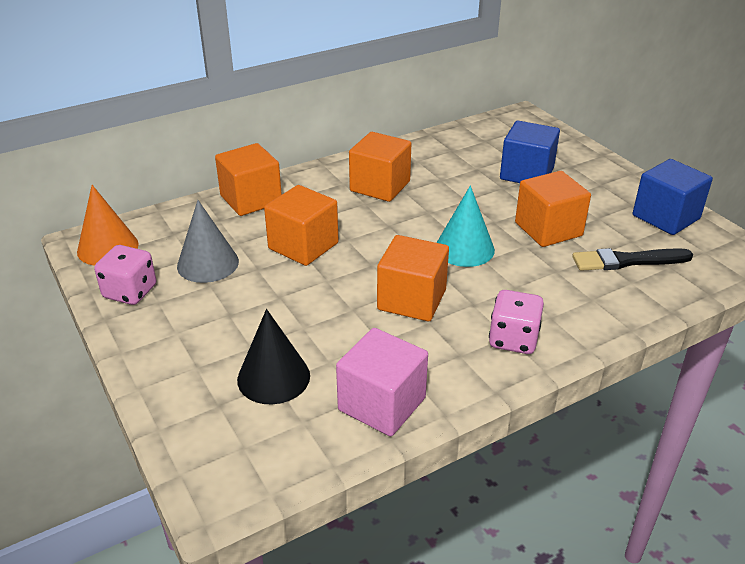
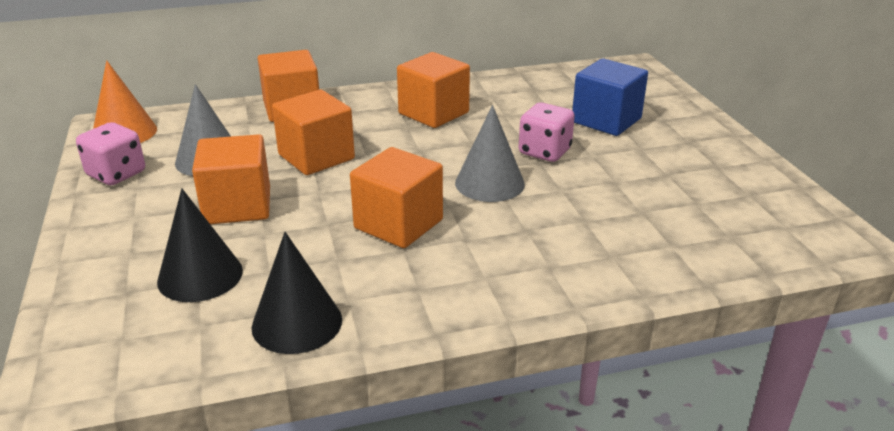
camera: 15 degrees right, 5 degrees down
pink cube [336,328,428,436] -> black cone [252,232,342,354]
turquoise cone [437,186,495,267] -> grey cone [455,105,525,202]
pink dice [489,290,544,354] -> pink dice moved to [519,103,575,162]
orange cube [515,171,591,247] -> orange cube moved to [192,134,270,224]
black brush [572,248,693,271] -> none
blue cube [633,159,713,235] -> none

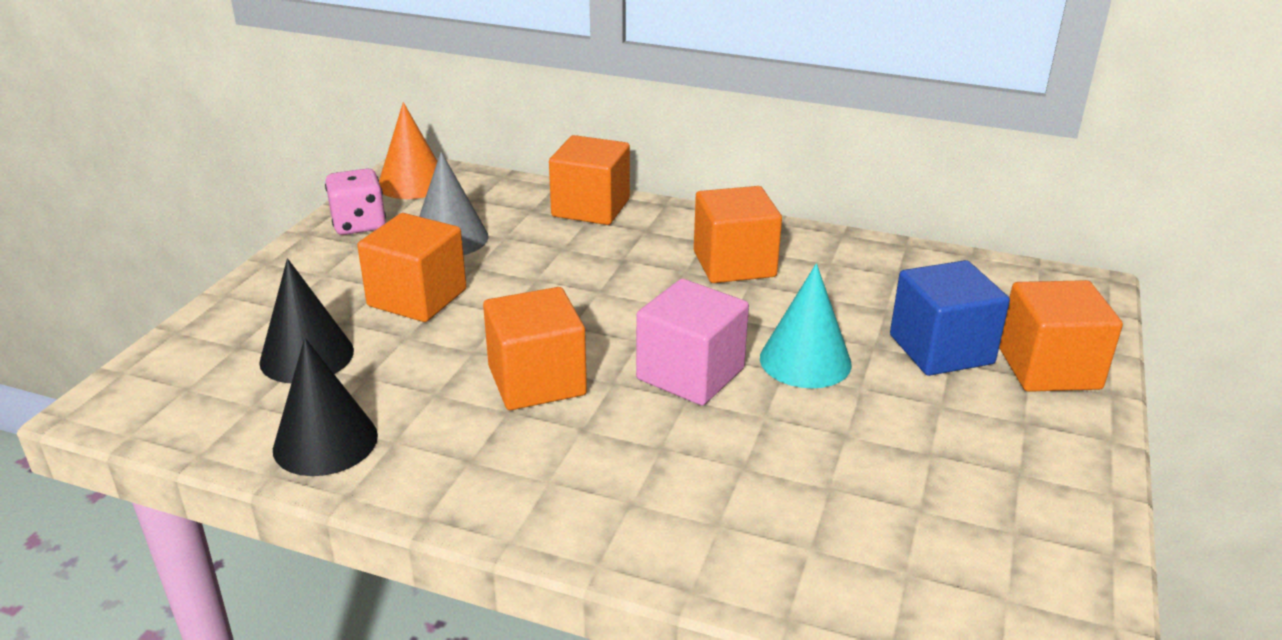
camera: 35 degrees right, 0 degrees up
orange cube [272,90,355,175] -> orange cube moved to [999,280,1123,392]
grey cone [455,105,525,202] -> pink cube [636,279,749,406]
pink dice [519,103,575,162] -> turquoise cone [760,263,852,388]

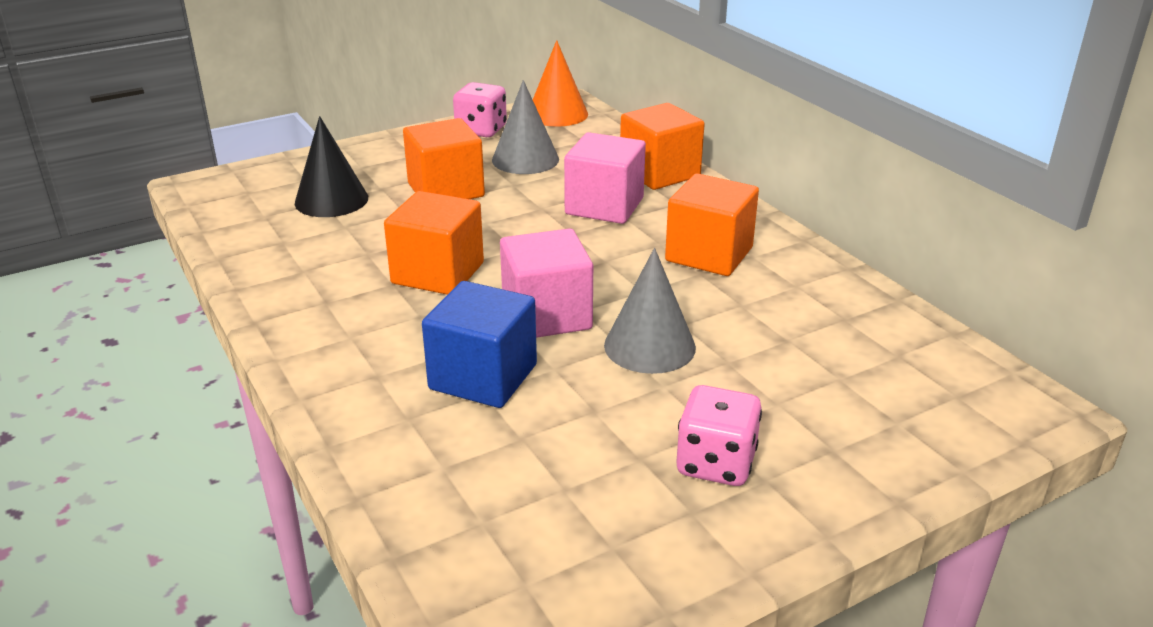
camera: 40 degrees right, 0 degrees up
black cone [273,338,378,476] -> none
turquoise cone [760,263,852,388] -> grey cone [604,248,696,374]
blue cube [890,260,1010,376] -> blue cube moved to [422,281,537,408]
orange cube [999,280,1123,392] -> none
none -> pink cube [564,132,646,224]
none -> pink dice [676,385,762,486]

